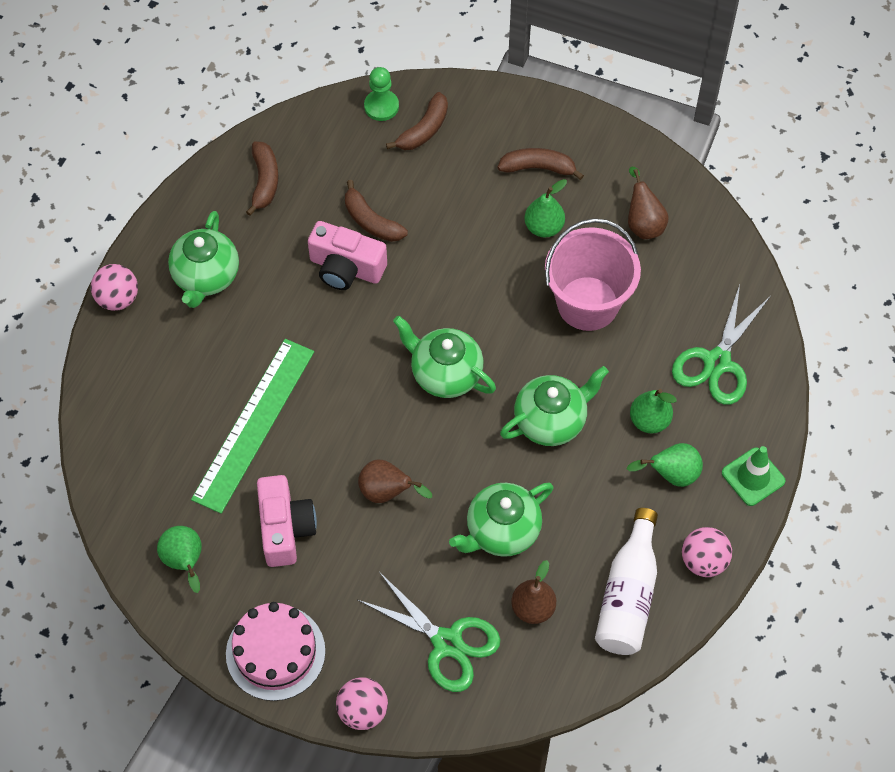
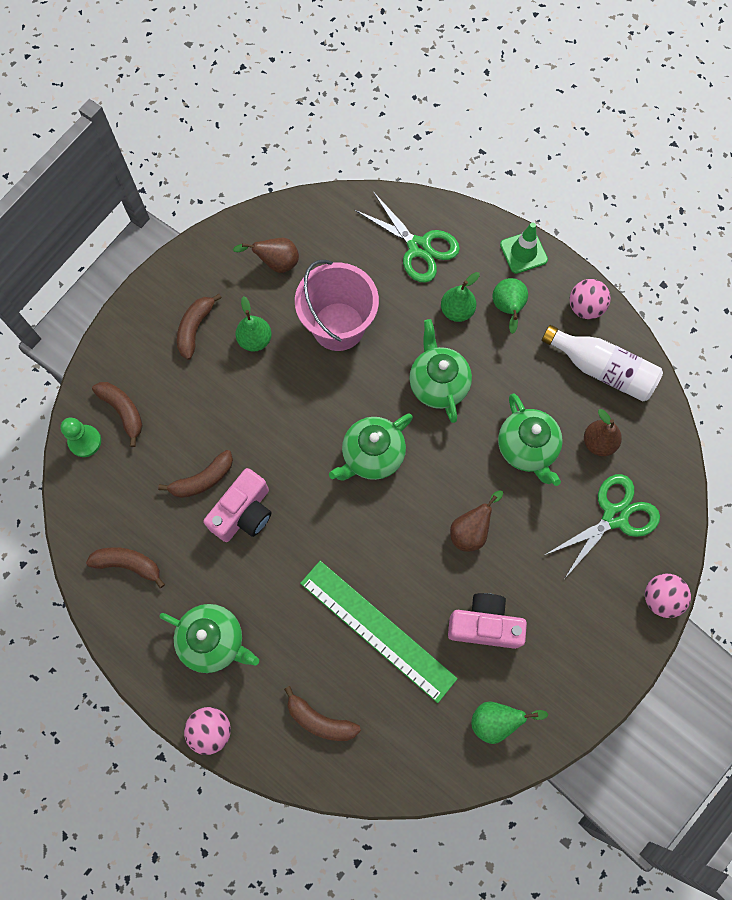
camera: 75 degrees left, 10 degrees up
pink cake [226,602,326,701] -> none
none -> brown banana [284,686,361,741]

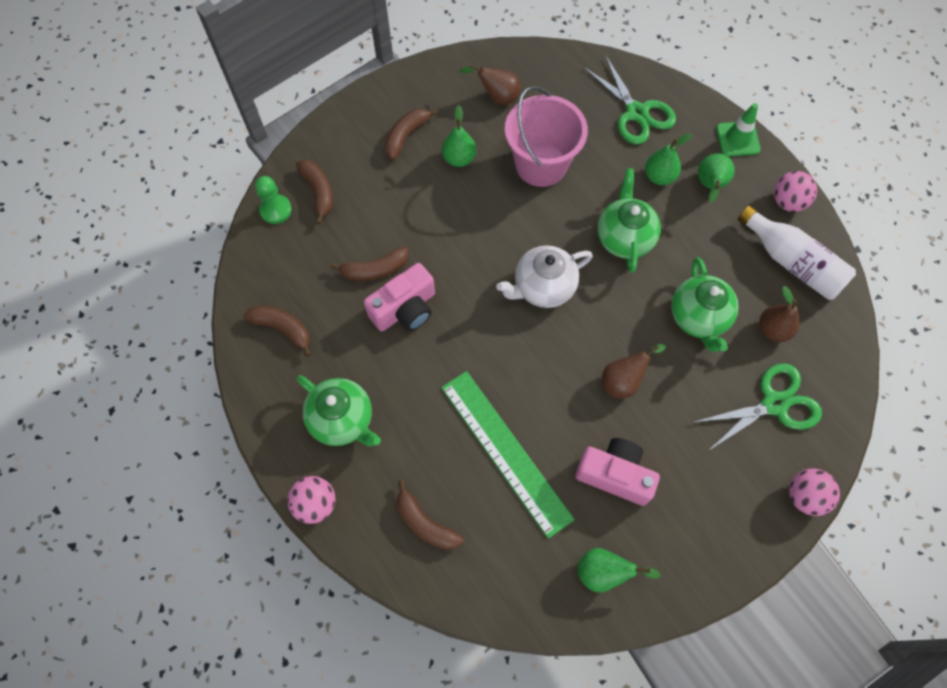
camera: 15 degrees right, 5 degrees down
green teapot [329,413,413,480] -> white teapot [496,245,593,308]

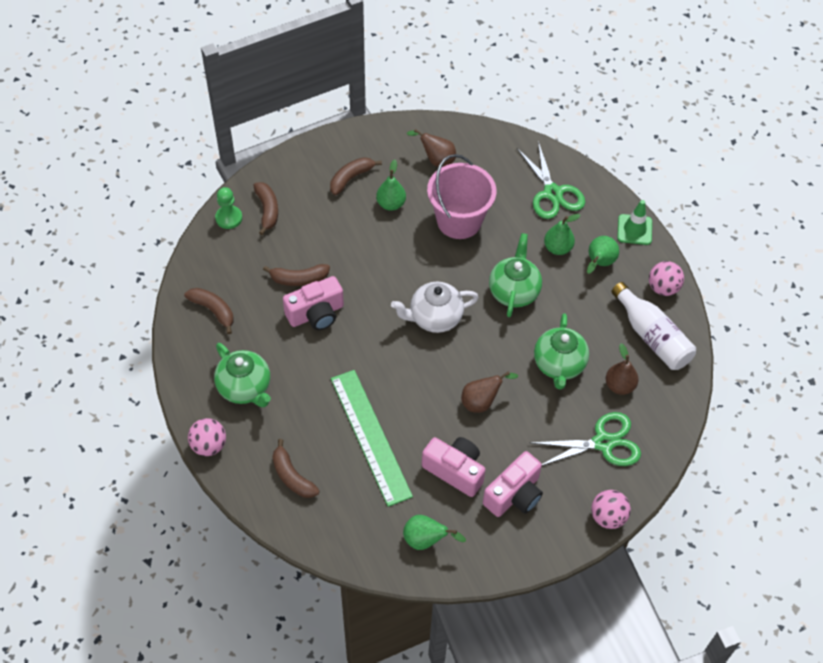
camera: 10 degrees right, 10 degrees down
none -> pink camera [483,451,543,517]

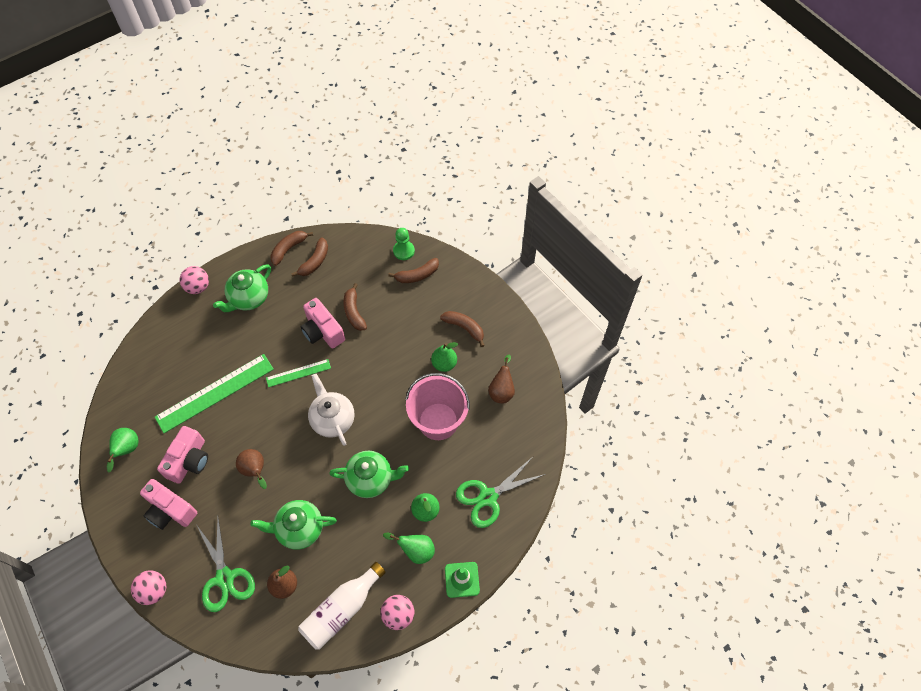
camera: 80 degrees right, 5 degrees up
brown banana [273,439,320,498] -> brown banana moved to [270,231,313,266]
none -> green ruler [266,359,331,387]

